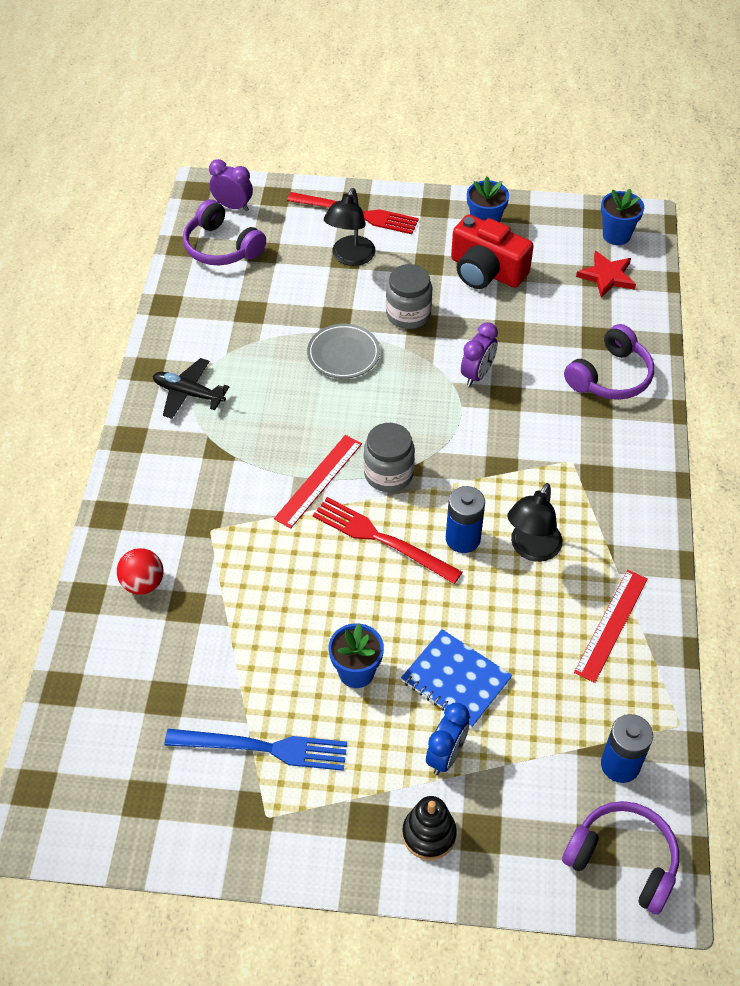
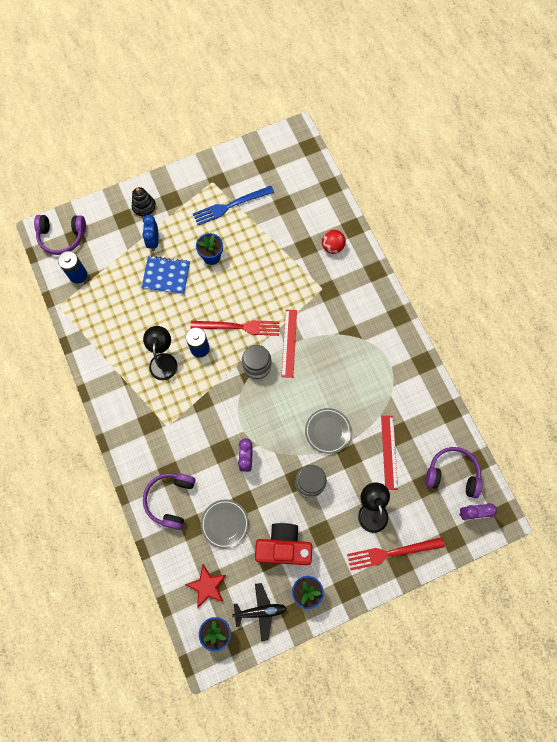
camera: 150 degrees right, 20 degrees up
black plane [153,358,229,419] -> black plane moved to [232,583,287,641]
red ruler [574,570,648,683] -> red ruler moved to [381,416,398,490]
none -> grey plate [201,500,249,549]

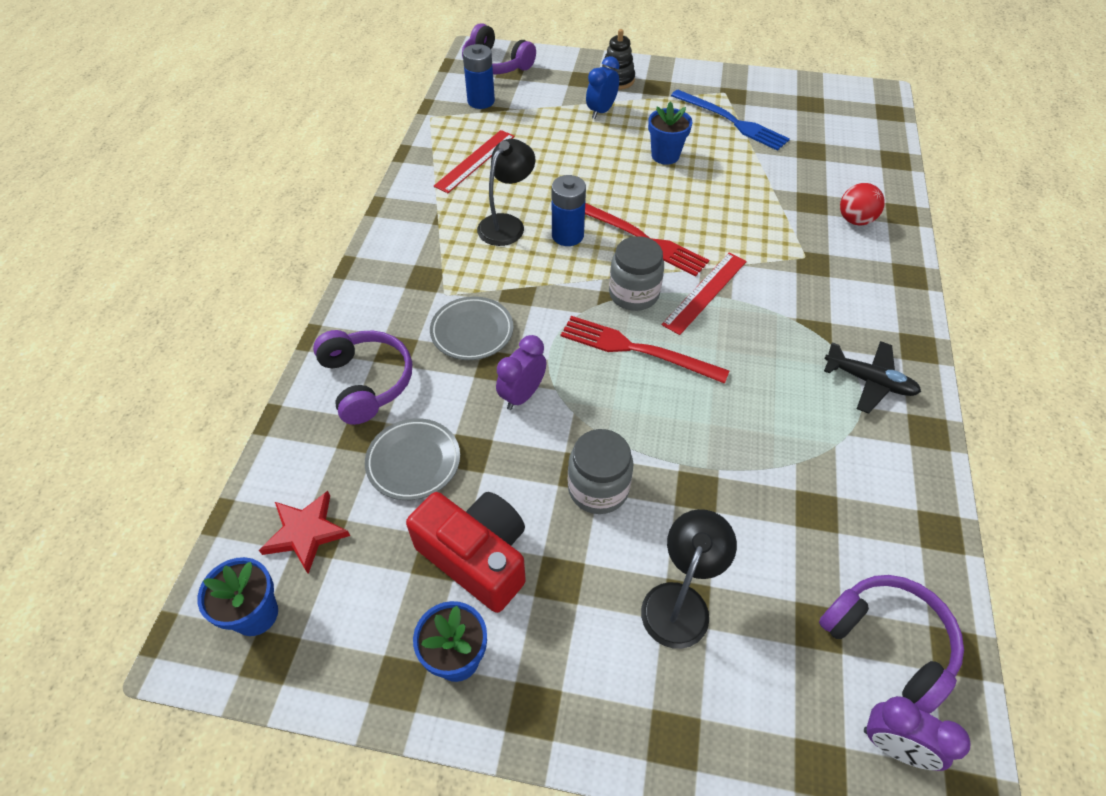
camera: 35 degrees right, 20 degrees down
blue notebook [142,256,190,294] -> none
purple headphones [143,473,196,530] -> purple headphones turned 105 degrees clockwise [313,330,412,425]
blue fork [193,186,274,225] -> blue fork turned 150 degrees counterclockwise [671,90,790,151]
black plane [232,583,287,641] -> black plane moved to [824,341,921,414]
grey plate [305,408,351,454] -> grey plate moved to [430,296,513,360]
red fork [347,537,445,570] -> red fork moved to [561,316,729,384]
red ruler [381,416,398,490] -> red ruler moved to [434,130,515,193]

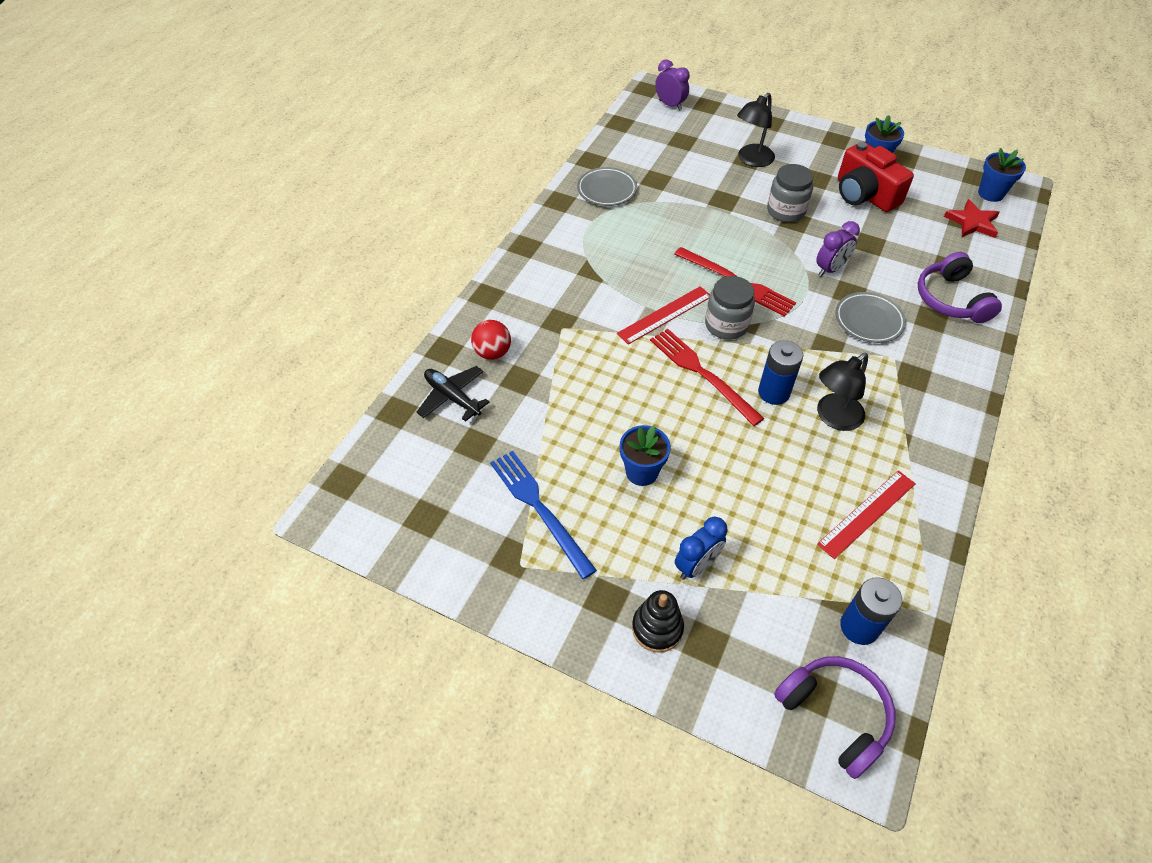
camera: 165 degrees left, 0 degrees up
grey plate [365,418,460,500] -> grey plate moved to [577,167,637,206]
purple headphones [819,575,964,714] -> none
black plane [824,341,921,414] -> black plane moved to [417,366,489,422]

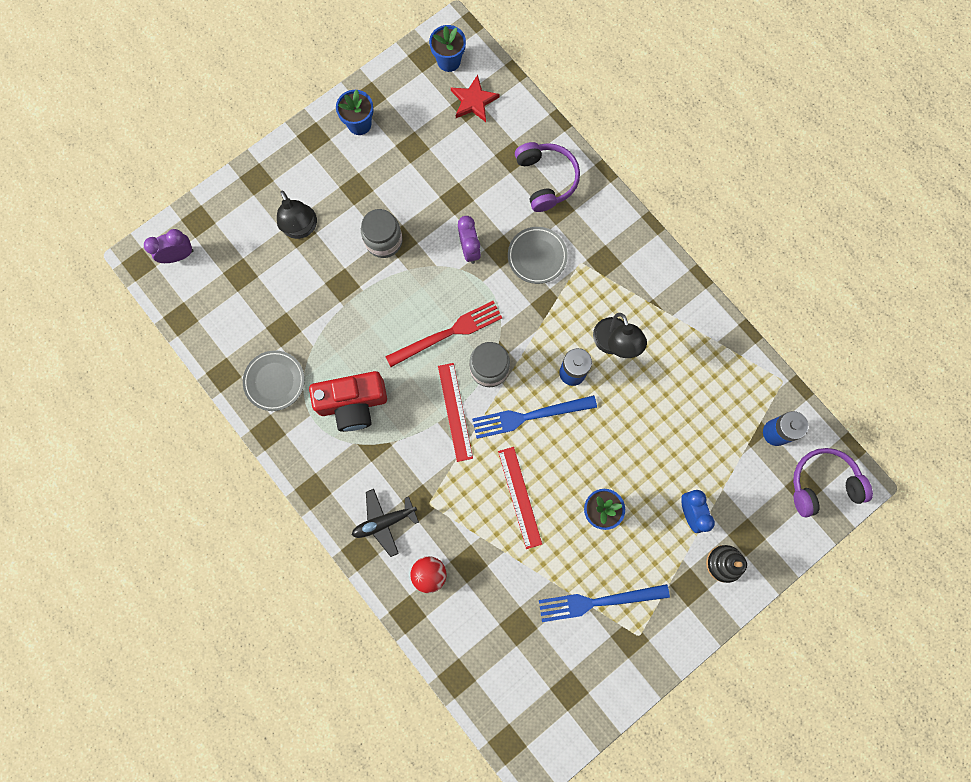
camera: 65 degrees left, 25 degrees up
black plane [417,366,489,422] -> black plane moved to [352,489,419,557]
red fork [650,328,764,426] -> blue fork [472,395,597,439]
red ruler [817,470,916,559] -> red ruler moved to [498,447,542,549]
red camera [838,142,914,212] -> red camera moved to [309,371,387,432]
purple headphones [918,252,1002,323] -> purple headphones turned 120 degrees counterclockwise [515,142,580,212]

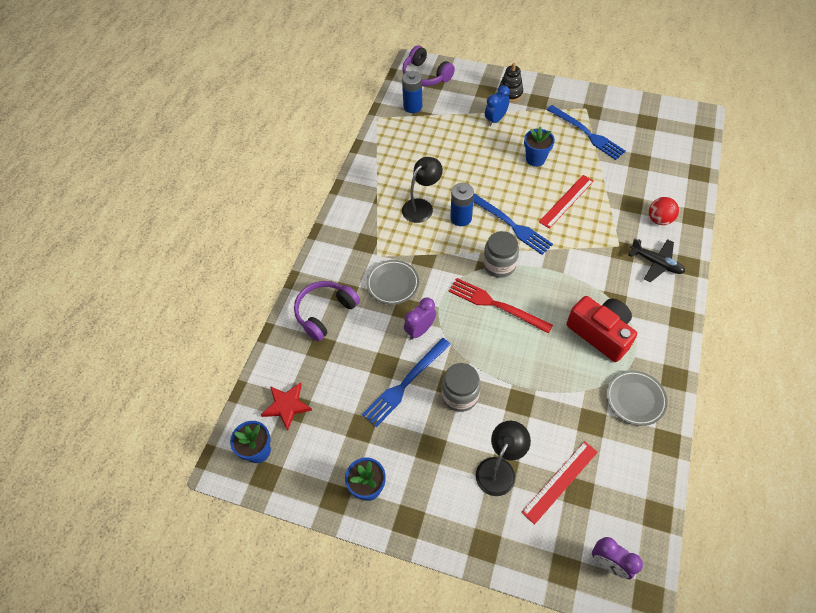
camera: 120 degrees left, 20 degrees down
red ruler [438,363,473,462] -> red ruler moved to [521,441,598,525]
none -> blue fork [362,338,451,427]

